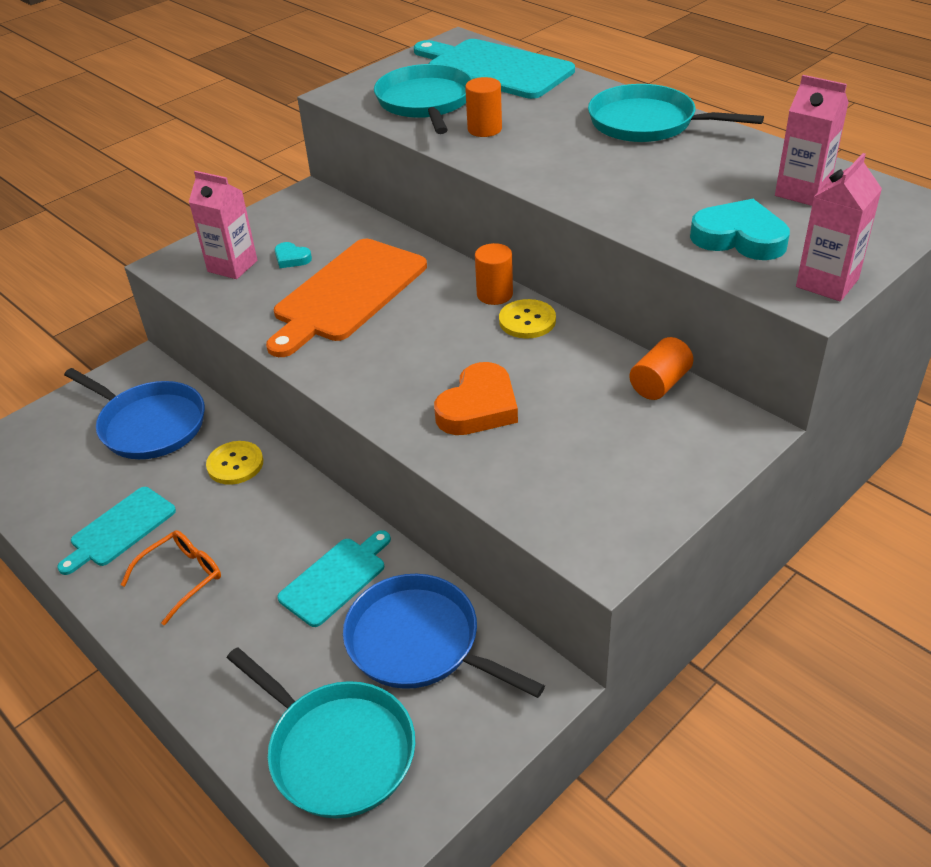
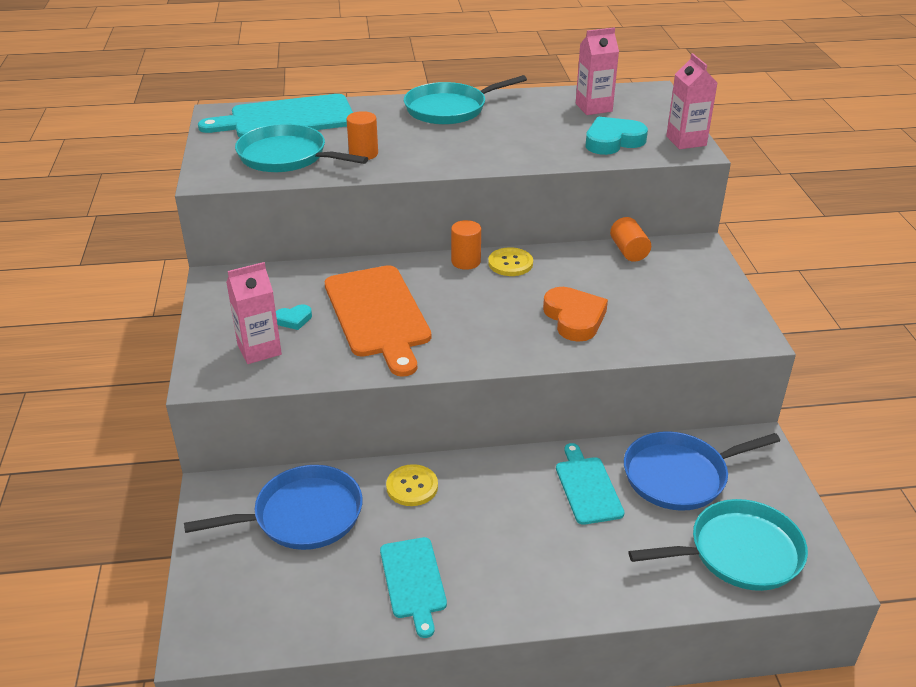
camera: 55 degrees left, 5 degrees down
orange glasses [121,530,221,625] -> none

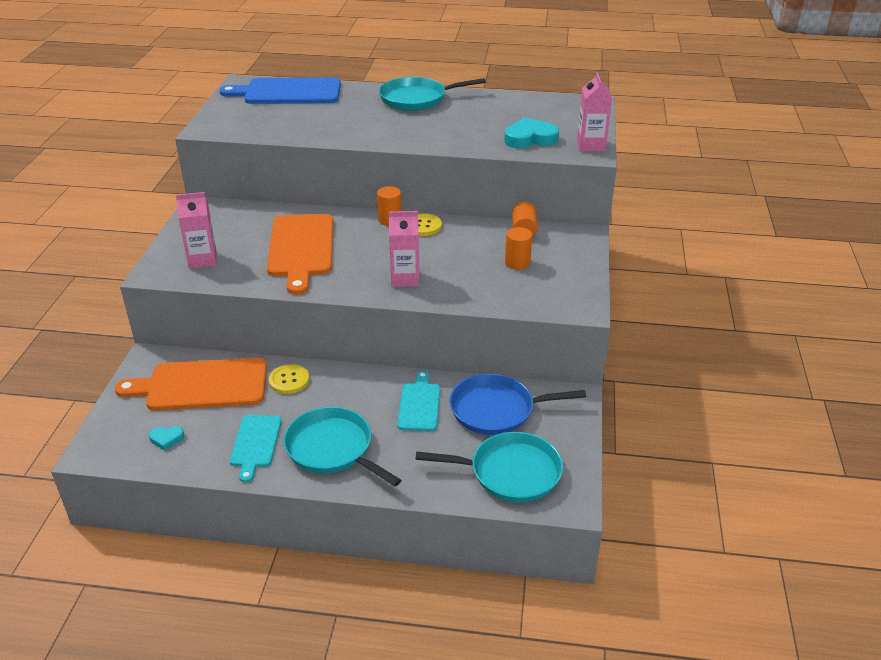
camera: 15 degrees right, 0 degrees up
blue pan [184,465,363,550] -> orange cutting board [115,358,267,411]
turquoise cutting board [198,94,353,137] -> blue cutting board [219,77,341,104]
turquoise pan [235,124,368,172] -> turquoise pan moved to [283,407,402,486]
turquoise heart [276,304,312,330] -> turquoise heart moved to [149,426,184,451]
orange cylinder [346,111,378,160] -> orange cylinder moved to [505,227,532,270]
orange heart [543,287,608,342] -> none
pink carton [576,27,619,115] -> pink carton moved to [389,211,419,287]

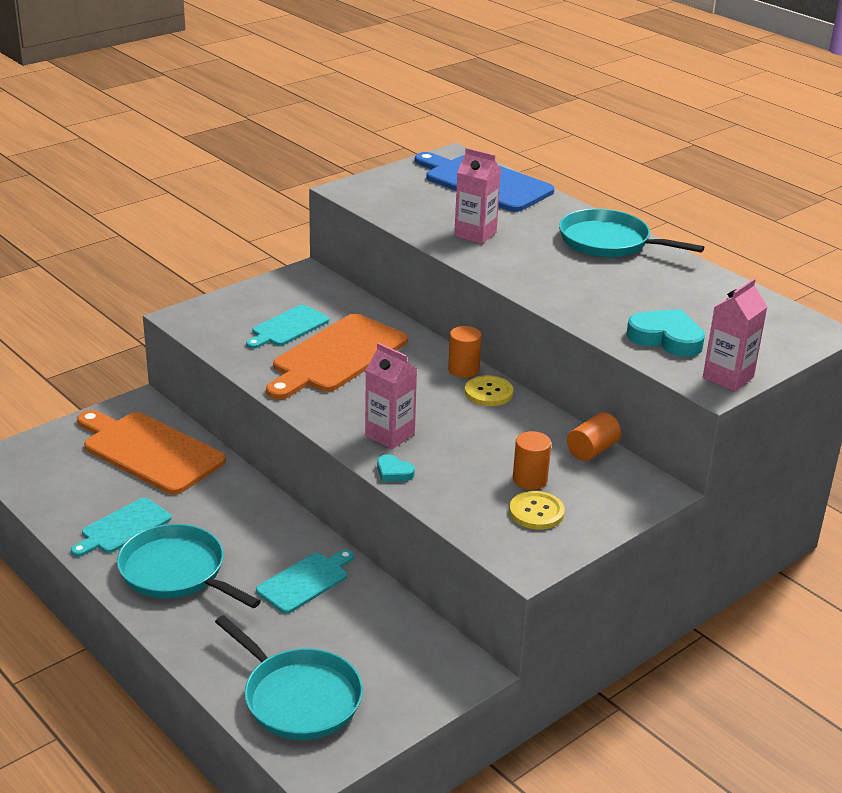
camera: 40 degrees right, 5 degrees down
turquoise heart [149,426,184,451] -> turquoise heart moved to [377,454,415,482]
pink carton [176,192,217,269] -> pink carton moved to [454,148,501,244]
yellow button [269,364,309,394] -> yellow button moved to [509,491,565,530]
turquoise pan [283,407,402,486] -> turquoise pan turned 45 degrees counterclockwise [117,524,261,608]
blue pan [450,374,586,435] -> none
none -> turquoise cutting board [246,305,329,349]

